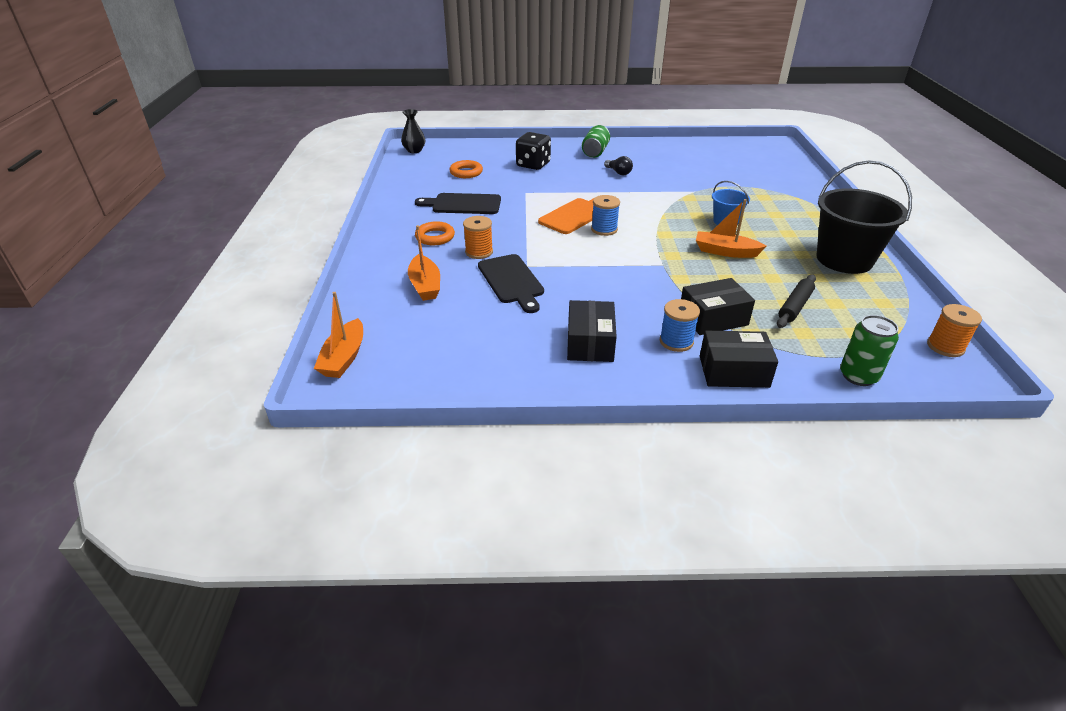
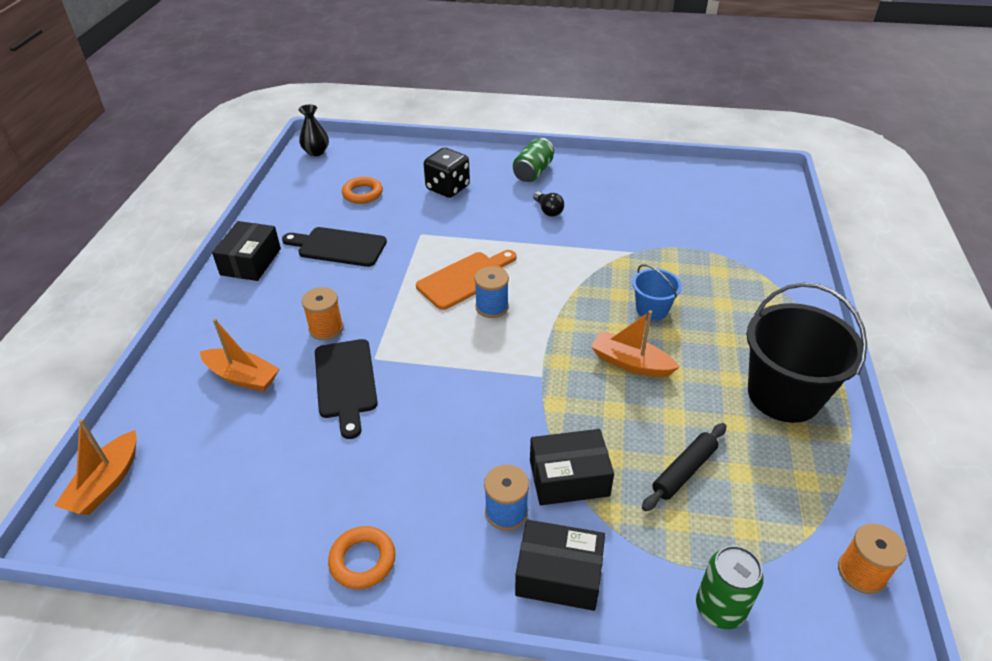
camera: 10 degrees right, 5 degrees up
orange boat [408,225,440,301] -> orange boat turned 60 degrees counterclockwise [200,319,279,392]
orange ring [415,221,455,245] -> orange ring moved to [328,526,396,589]
black box [567,300,617,362] -> black box moved to [212,221,281,281]

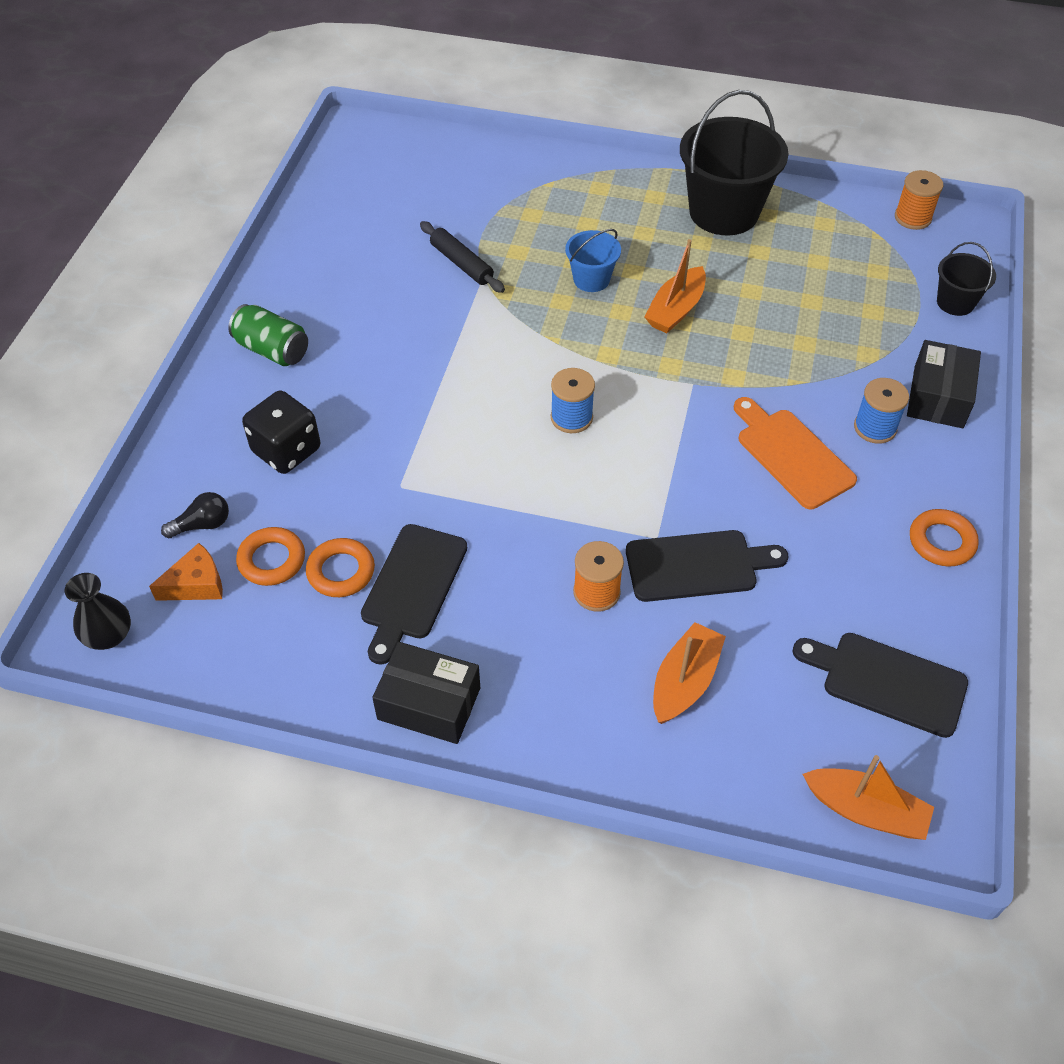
camera: 85 degrees left, 10 degrees up
orange cutting board [416,250,516,310] -> orange cutting board moved to [734,397,857,509]
black box [530,429,614,505] -> none
black light bulb [533,191,564,217] -> black light bulb moved to [161,492,229,538]
black rolling pin [642,423,727,511] -> black rolling pin moved to [420,221,505,293]
green can [696,545,764,629] -> black bucket [937,242,996,316]
none -> orange cheese [149,543,223,601]
none -> orange ring [306,538,375,597]
none -> black cutting board [793,633,968,738]

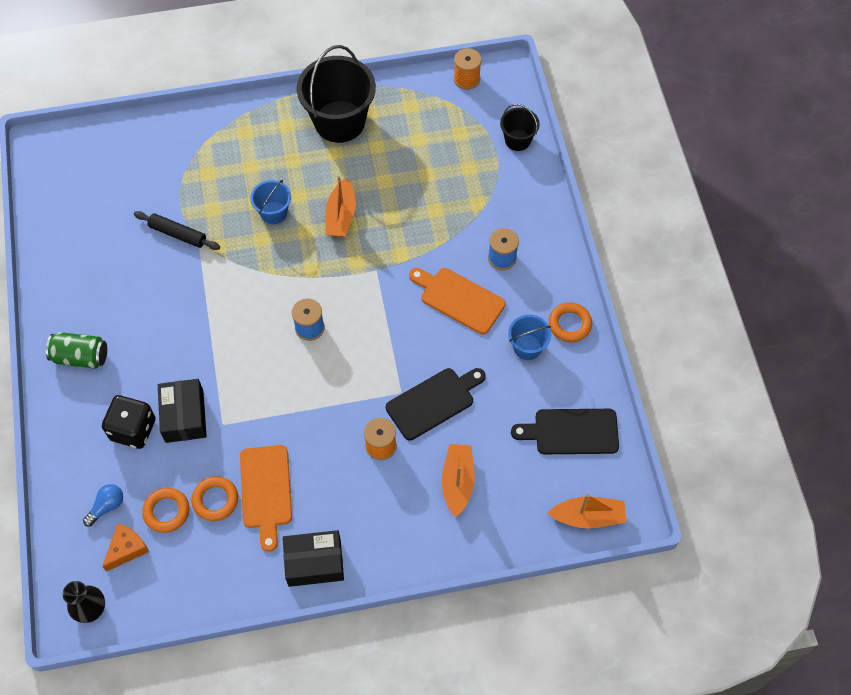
camera: 25 degrees left, 10 degrees up
black light bulb [161,492,229,538] -> blue light bulb [83,484,123,526]
black cutting board [361,524,467,665] -> orange cutting board [240,445,292,552]
black box [907,340,981,428] -> black box moved to [158,379,207,443]
none -> blue bucket [508,315,551,360]

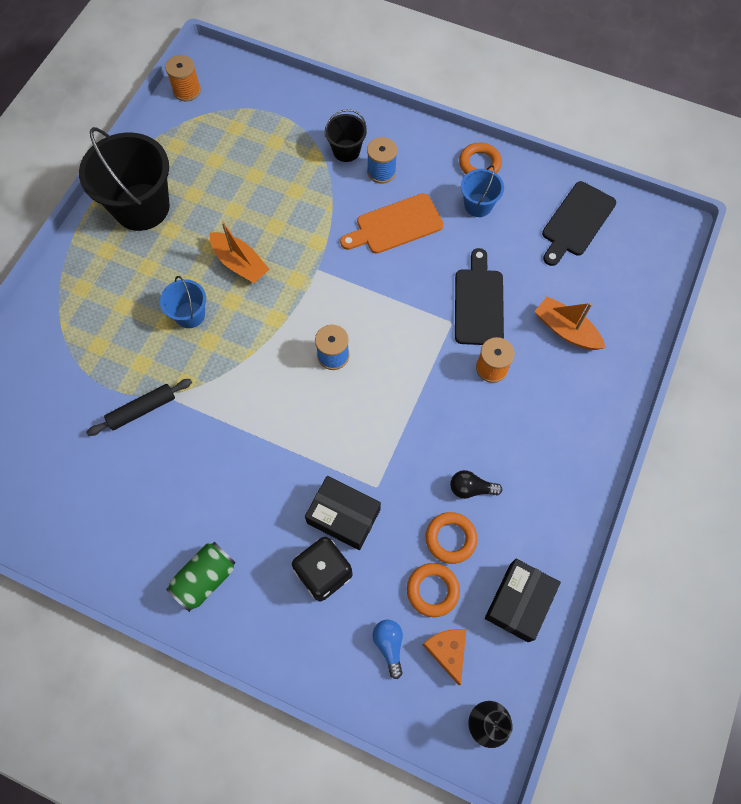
camera: 55 degrees left, 5 degrees up
orange cutting board [240,445,292,552] -> black light bulb [450,470,502,499]
black box [283,530,344,587] -> black box moved to [485,559,561,642]
black bucket [500,104,540,151] -> black bucket moved to [325,109,367,162]
orange boat [548,494,626,528] -> none

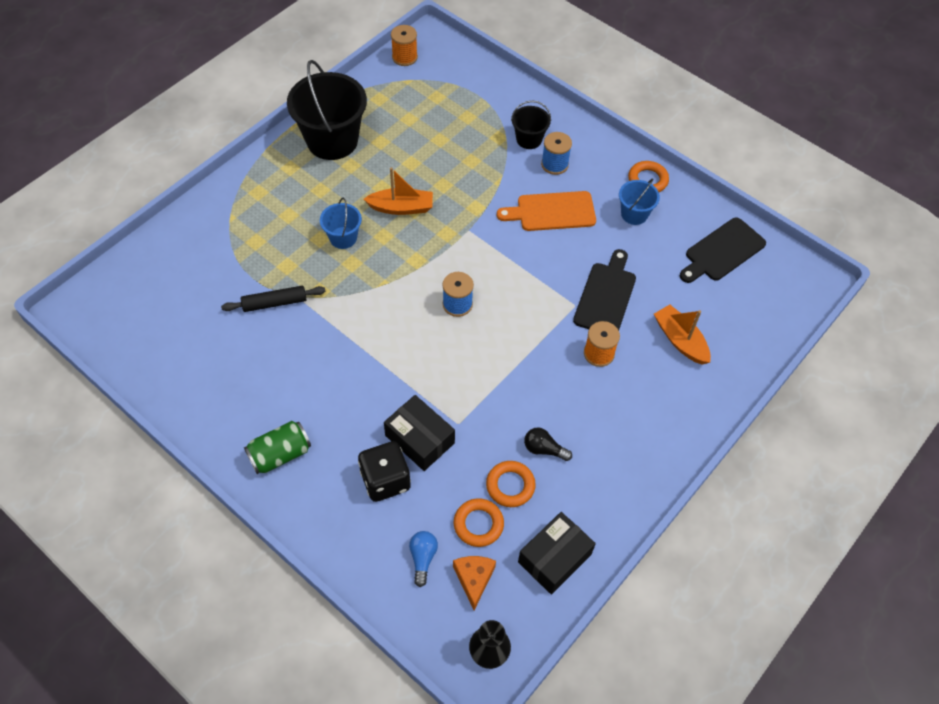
camera: 15 degrees right, 10 degrees down
orange boat [210,221,269,283] -> orange boat turned 60 degrees counterclockwise [364,167,433,215]

